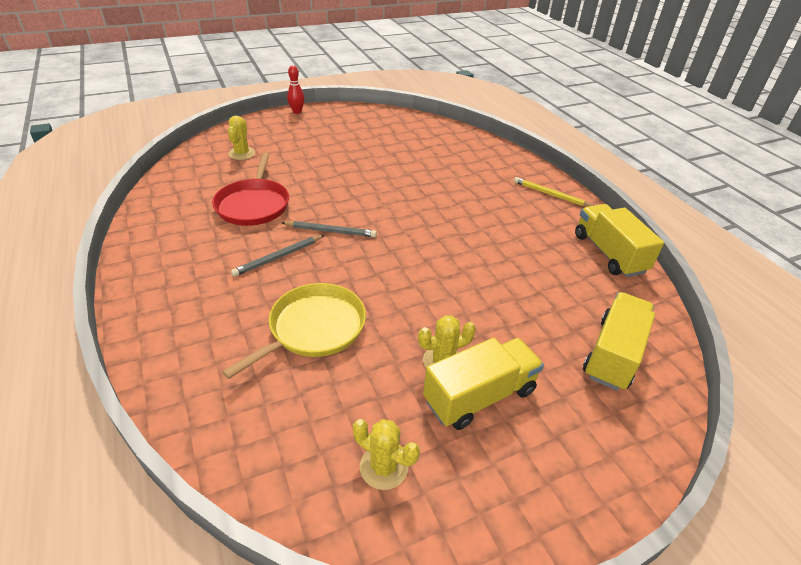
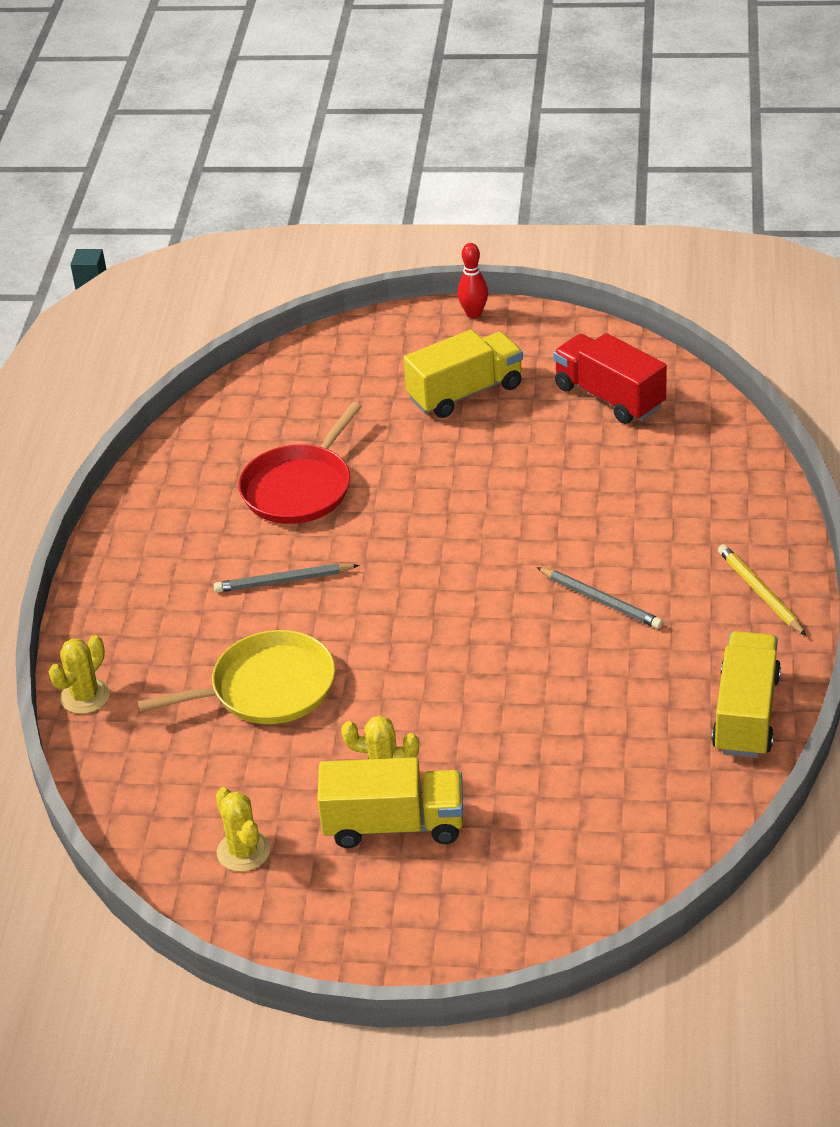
camera: 35 degrees right, 0 degrees up
yellow cactus [228,116,255,160] -> yellow cactus moved to [48,635,110,714]
grey pencil [282,221,377,237] -> grey pencil moved to [536,567,663,629]
yellow truck [583,292,655,391] -> yellow truck moved to [403,329,523,418]
none -> red truck [553,333,667,424]

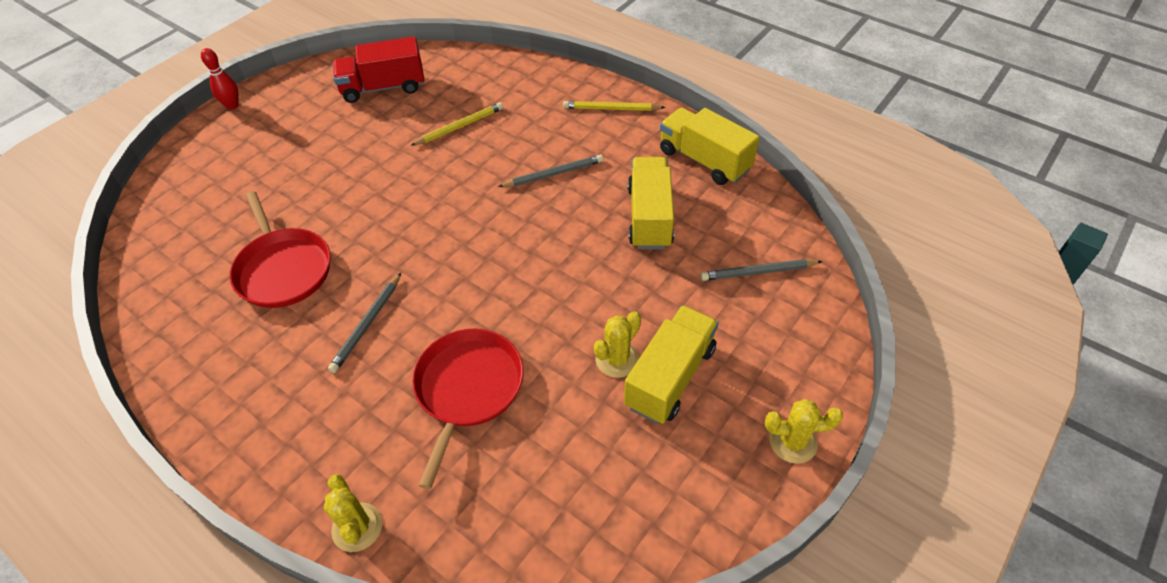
camera: 60 degrees left, 10 degrees up
yellow pan [138,630,335,724] -> red pan [412,329,524,489]
yellow cactus [216,787,270,872] -> yellow cactus moved to [765,399,843,464]
yellow truck [403,329,523,418] -> yellow truck moved to [628,157,674,249]
none -> yellow pencil [410,102,503,146]
none -> grey pencil [700,259,823,281]

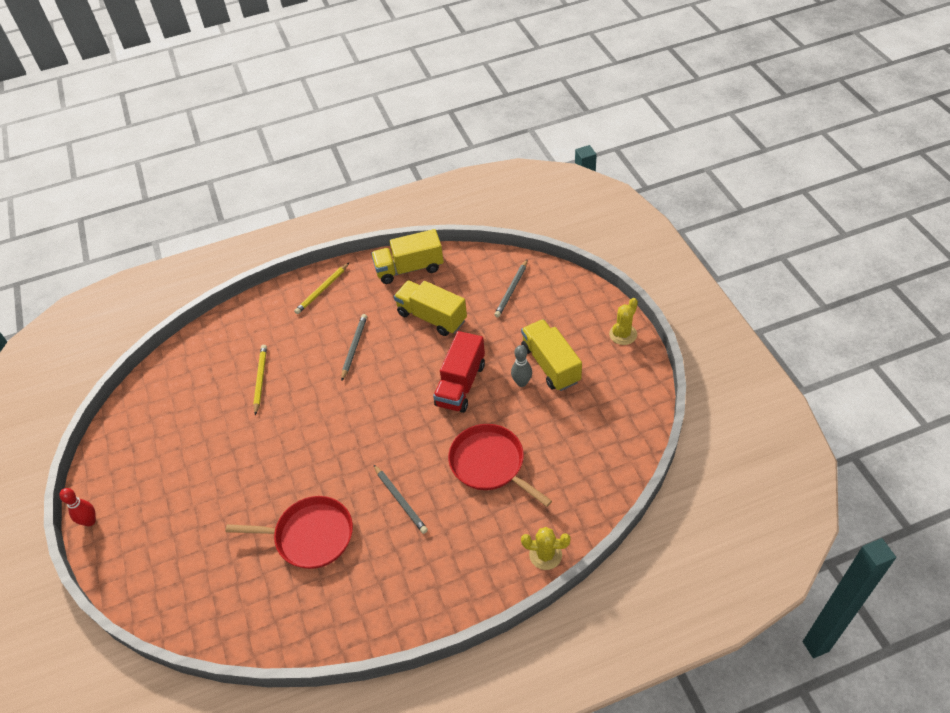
camera: 55 degrees left, 0 degrees up
red truck [333,37,424,103] -> red truck moved to [433,331,485,413]
yellow cactus [594,311,641,378] -> grey bowling pin [511,345,532,387]

